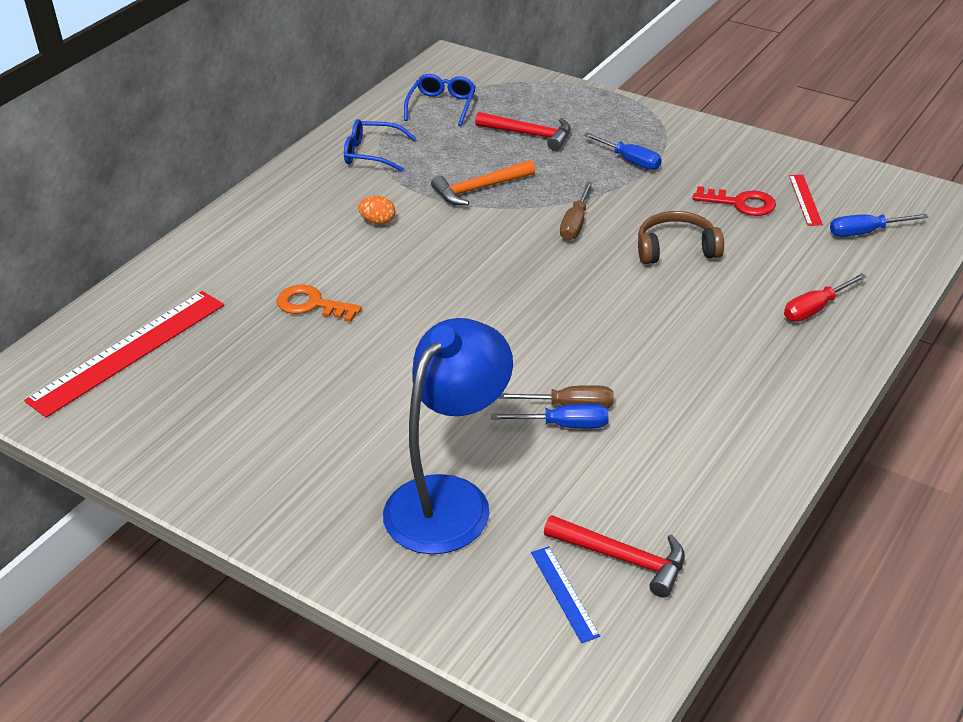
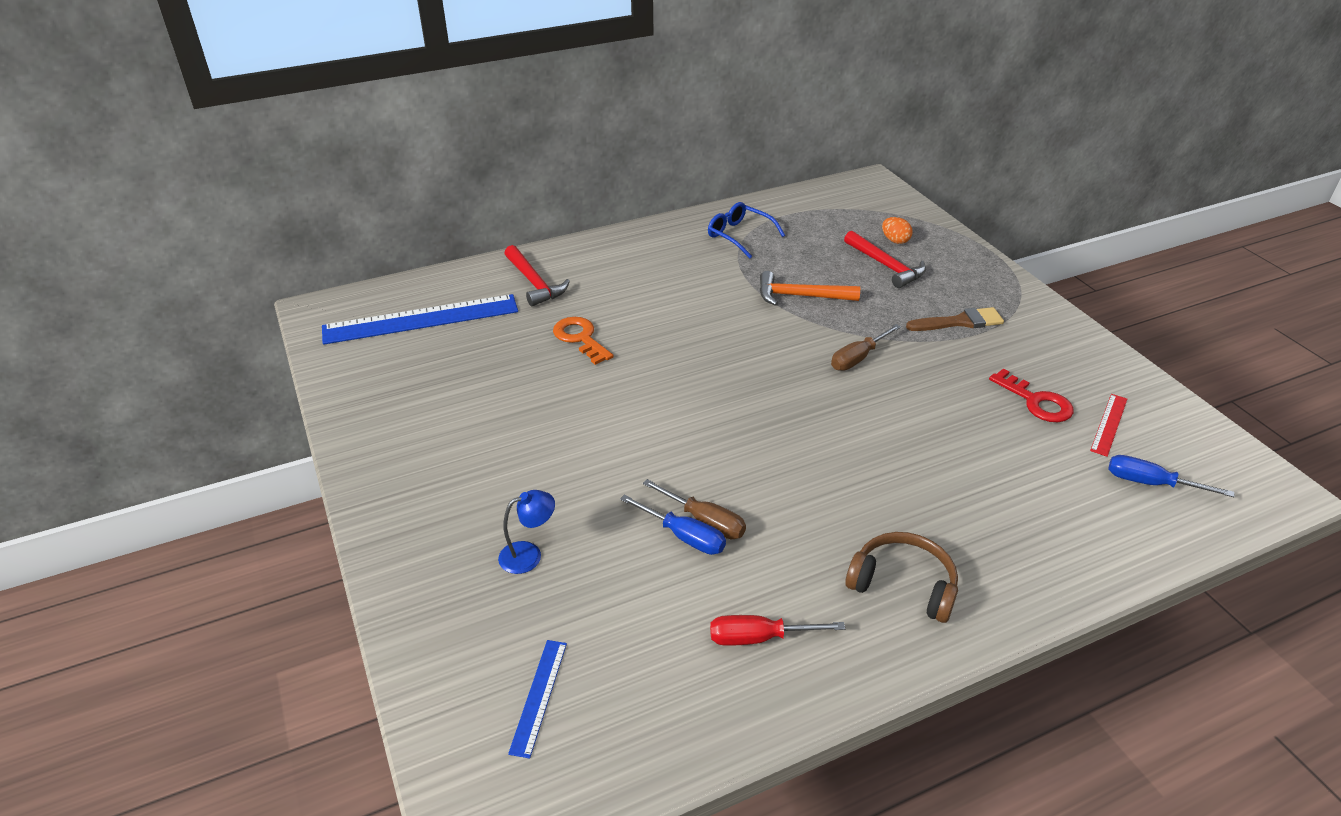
camera: 30 degrees right, 0 degrees up
red ruler [24,291,224,418] -> blue ruler [322,294,518,345]
orange egg [358,196,395,225] -> orange egg moved to [882,217,913,244]
blue lamp [383,318,513,554] -> blue lamp [498,490,555,574], size x0.40
blue glasses [404,74,476,126] -> none
red hammer [544,515,685,598] -> red hammer moved to [504,245,570,306]
blue screwdriver [584,133,662,170] -> brown brush [906,307,1004,331]
brown headphones [638,211,724,264] -> brown headphones moved to [845,532,958,623]
red screwdriver [784,273,867,322] -> red screwdriver moved to [710,615,845,646]

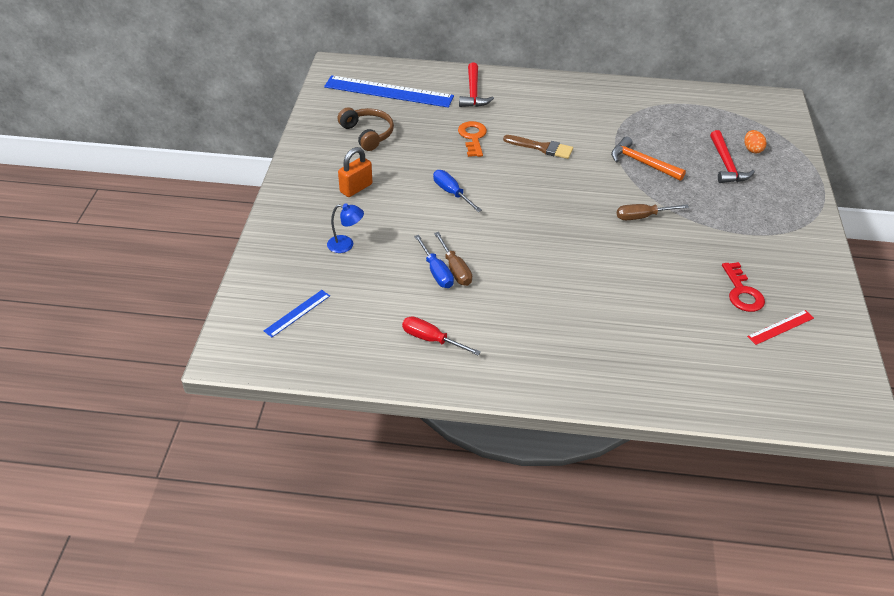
camera: 30 degrees right, 5 degrees up
blue glasses [708,202,785,259] -> none
brown headphones [845,532,958,623] -> brown headphones moved to [338,107,394,151]
brown brush [906,307,1004,331] -> brown brush moved to [503,135,573,159]
blue screwdriver [1108,455,1234,497] -> blue screwdriver moved to [433,170,482,212]
none -> orange padlock [338,147,372,197]

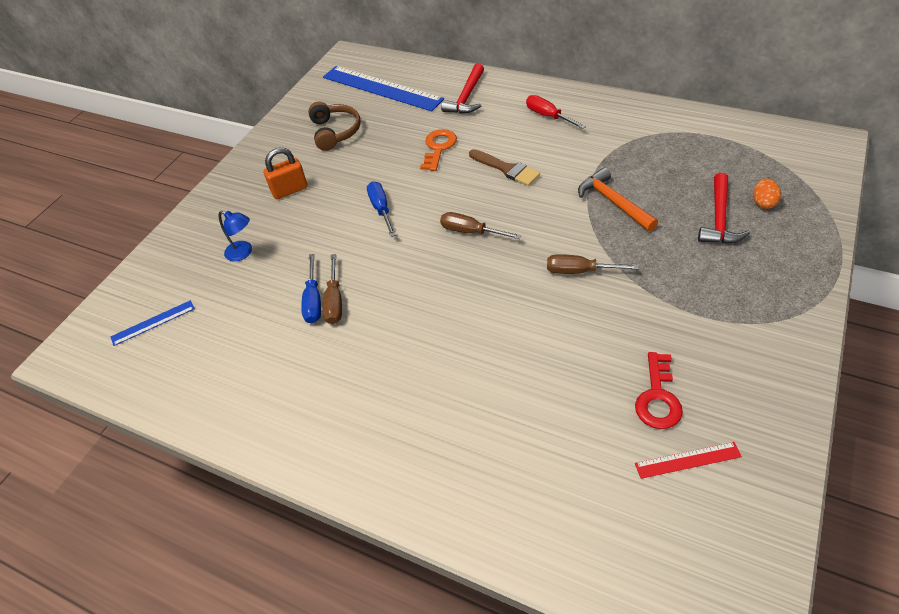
camera: 25 degrees right, 5 degrees up
red screwdriver [402,316,481,356] -> red screwdriver moved to [526,95,586,129]
none -> brown screwdriver [440,212,522,239]

